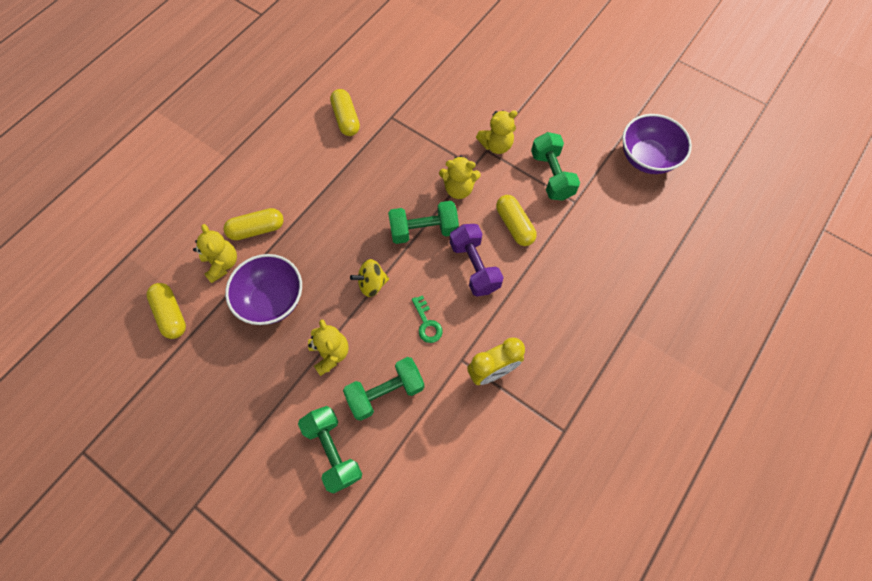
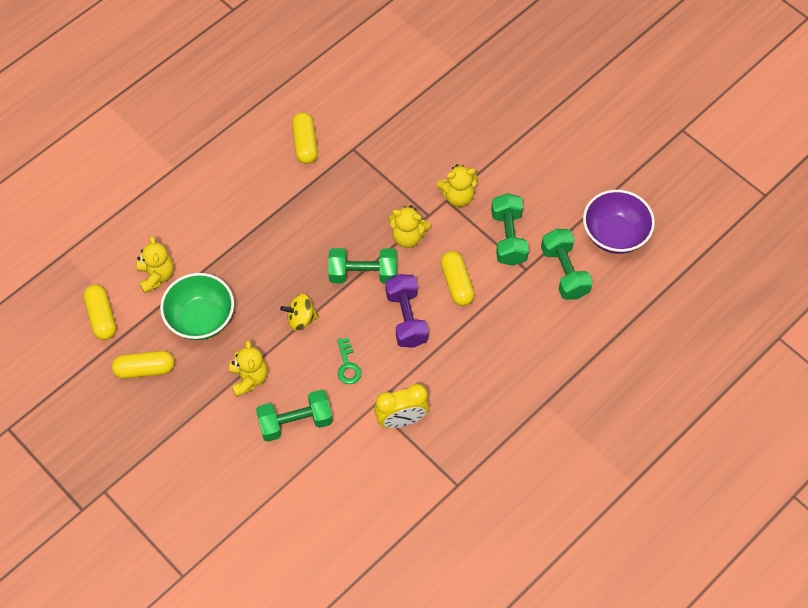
camera: 10 degrees right, 5 degrees down
yellow capsule [224,208,284,240] -> yellow capsule moved to [112,351,174,379]
purple bowl [225,254,302,325] -> green bowl [160,273,234,340]
green dumbbell [298,406,362,493] -> green dumbbell moved to [541,229,593,300]

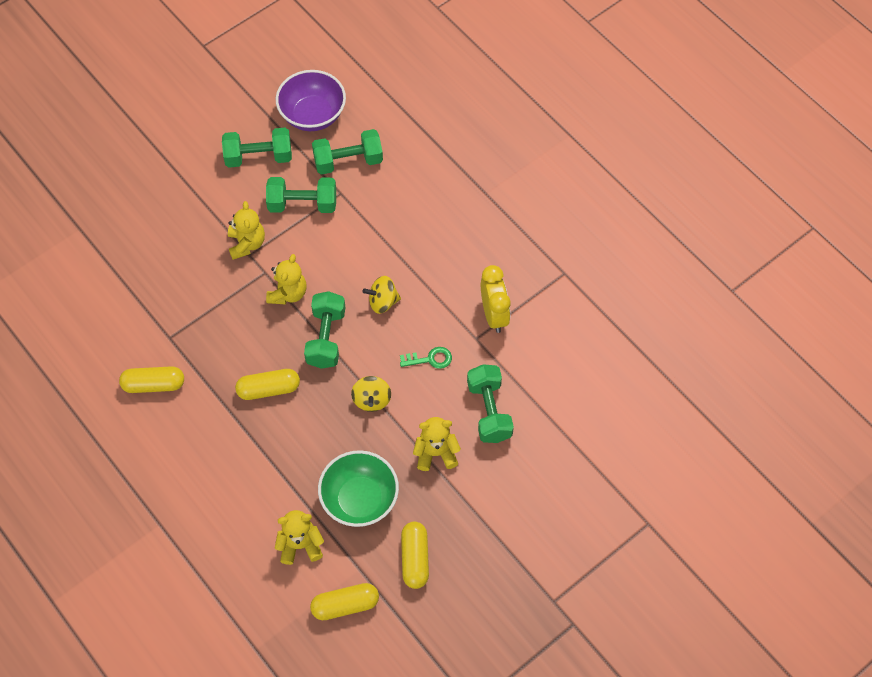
camera: 85 degrees left, 0 degrees up
purple dumbbell [385,274,429,348] -> yellow spinning top [363,276,401,314]
yellow capsule [441,251,475,306] -> yellow capsule moved to [235,369,300,400]
none -> green dumbbell [222,128,292,168]

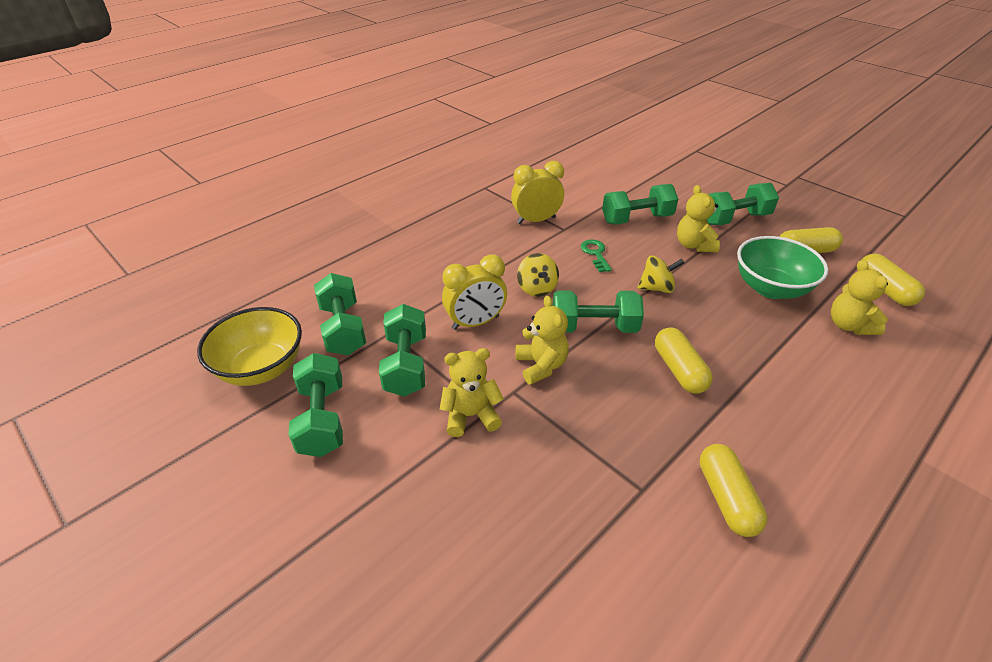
camera: 95 degrees left, 20 degrees down
yellow teddy bear [266,254,307,305] -> yellow teddy bear turned 60 degrees clockwise [516,296,569,385]
purple bowl [276,70,346,131] -> yellow bowl [197,307,302,386]
none -> yellow clock [442,254,507,330]
none -> green dumbbell [707,183,779,225]

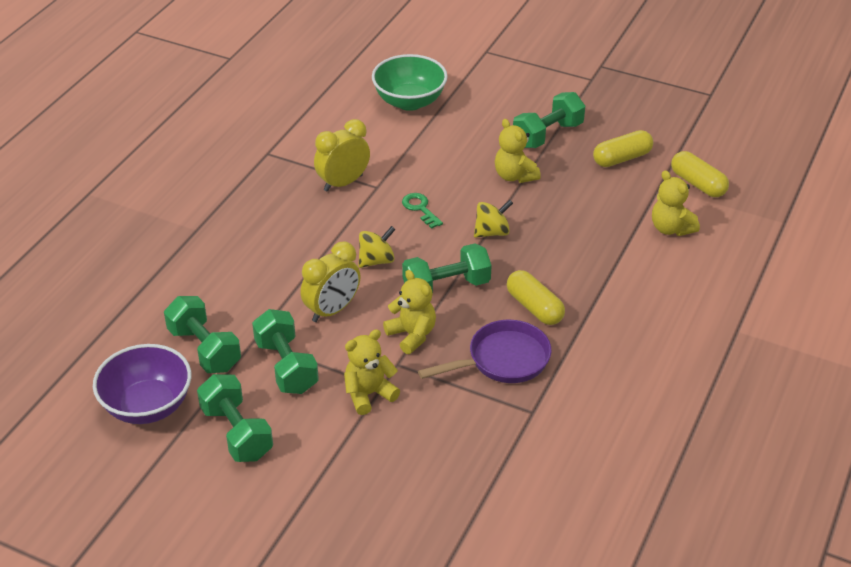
camera: 20 degrees left, 0 degrees up
yellow bowl [197,307,302,386] -> purple bowl [93,344,191,424]
yellow spinning top [517,253,559,297] -> yellow spinning top turned 90 degrees counterclockwise [358,226,396,268]
green dumbbell [602,184,678,225] -> none
yellow capsule [699,444,767,537] -> none
green bowl [737,236,828,299] -> green bowl moved to [372,54,448,111]
none -> purple pan [418,320,551,383]

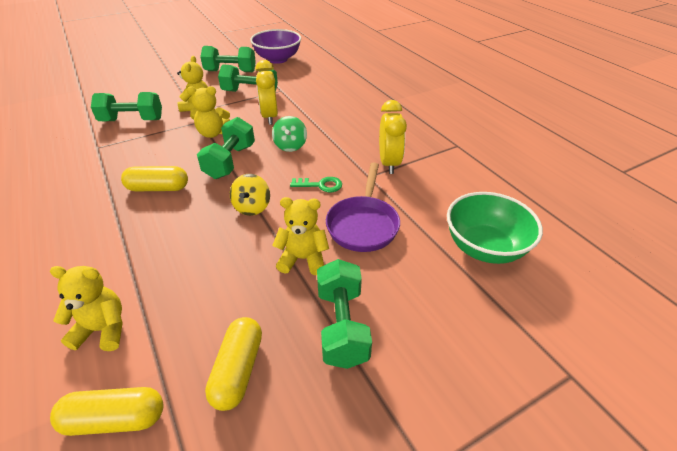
camera: 125 degrees right, 0 degrees up
green dumbbell [164,296,241,373] -> green dumbbell moved to [91,92,162,121]
yellow spinning top [358,226,396,268] -> green spinning top [272,116,307,152]
purple pan [418,320,551,383] -> purple pan moved to [326,162,400,252]

